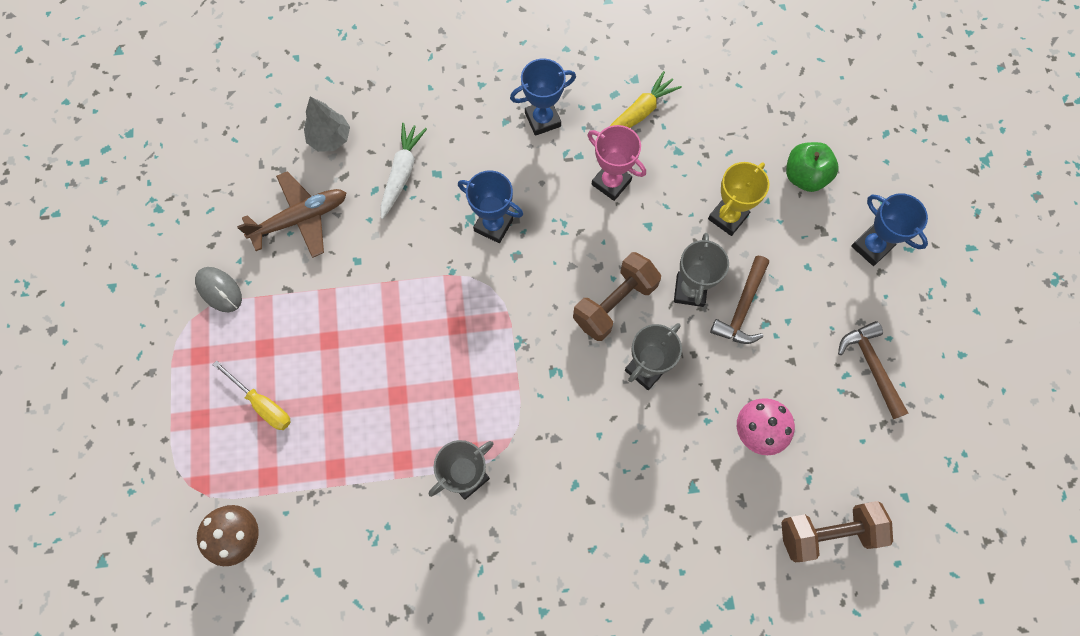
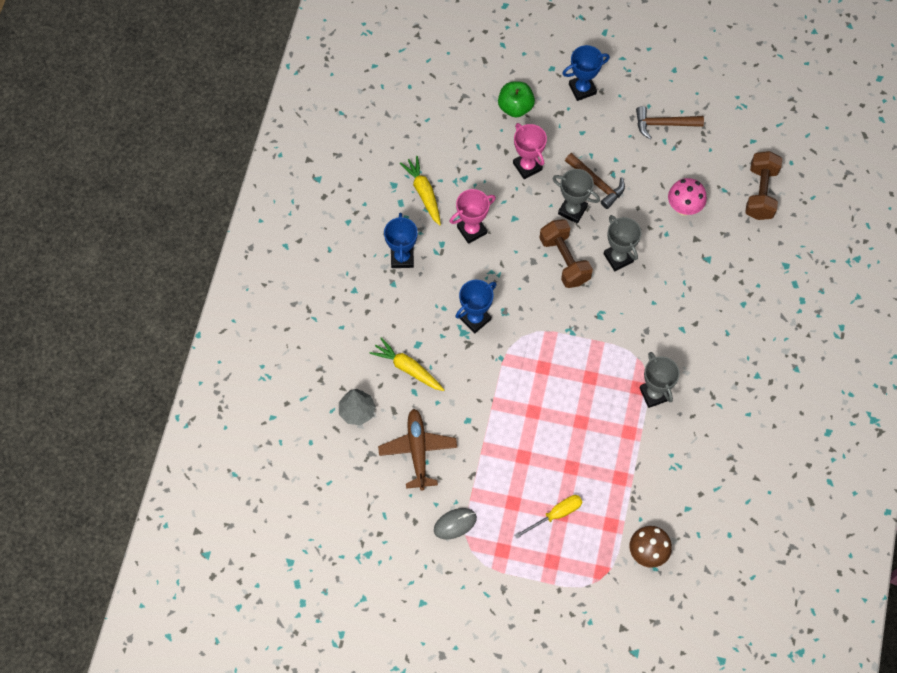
camera: 70 degrees left, 5 degrees down
white carrot [380,123,427,219] -> yellow carrot [370,338,444,391]
yellow trophy [708,162,769,236] -> pink trophy [513,123,547,179]

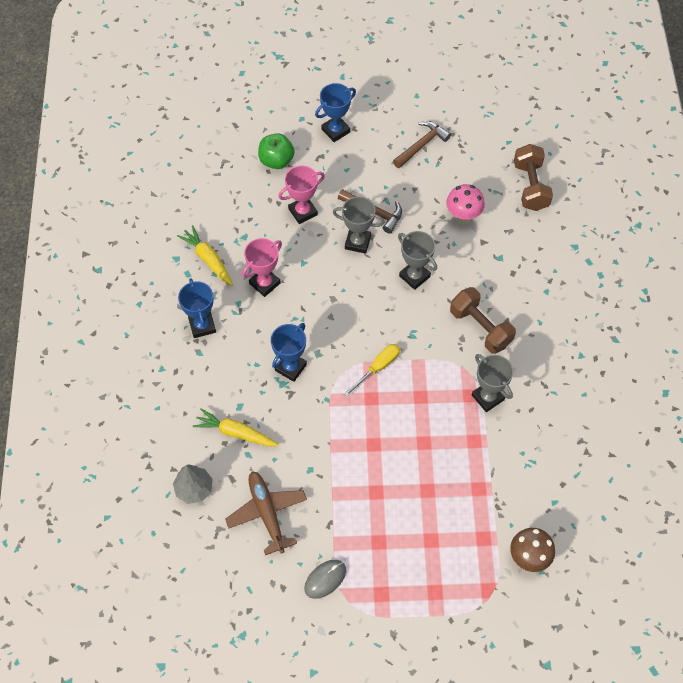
camera: 15 degrees left, 5 degrees down
pink trophy [513,123,547,179] -> pink trophy turned 75 degrees counterclockwise [279,166,325,224]
yellow screwdriver [514,495,582,539] -> yellow screwdriver moved to [344,344,400,397]
brown dumbbell [540,219,593,288] -> brown dumbbell moved to [450,287,516,354]
brown hammer [636,106,704,139] -> brown hammer turned 150 degrees clockwise [393,121,451,168]

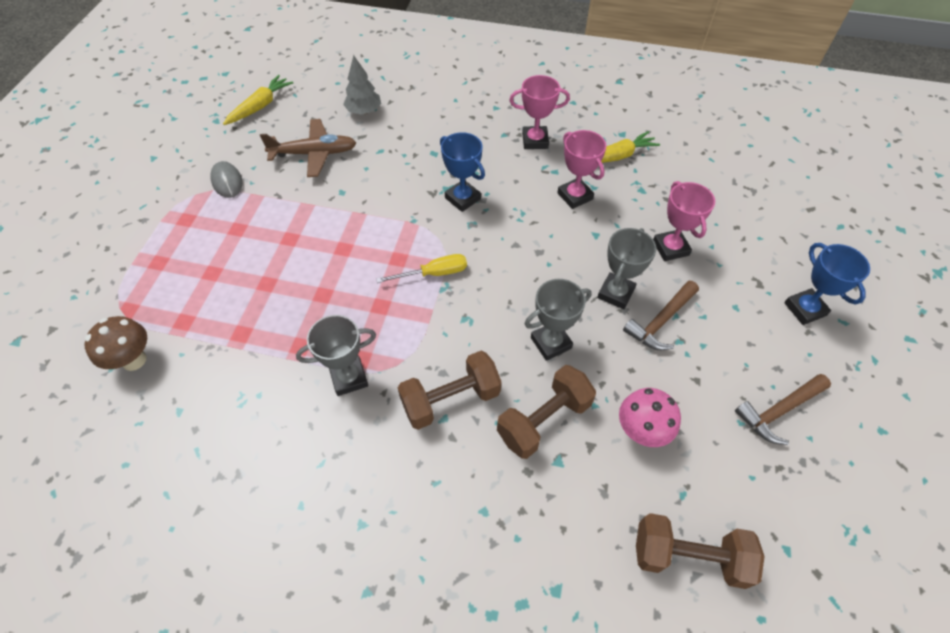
camera: 105 degrees right, 5 degrees down
blue trophy [178,278,216,338] -> pink trophy [509,75,570,149]
yellow carrot [193,408,279,447] -> yellow carrot moved to [223,75,293,125]
green apple [258,133,295,169] -> none
yellow screwdriver [344,344,400,397] -> yellow screwdriver turned 75 degrees counterclockwise [376,254,467,283]
brown hammer [393,121,451,168] -> brown hammer turned 90 degrees clockwise [735,374,831,445]
none -> brown dumbbell [497,365,596,459]

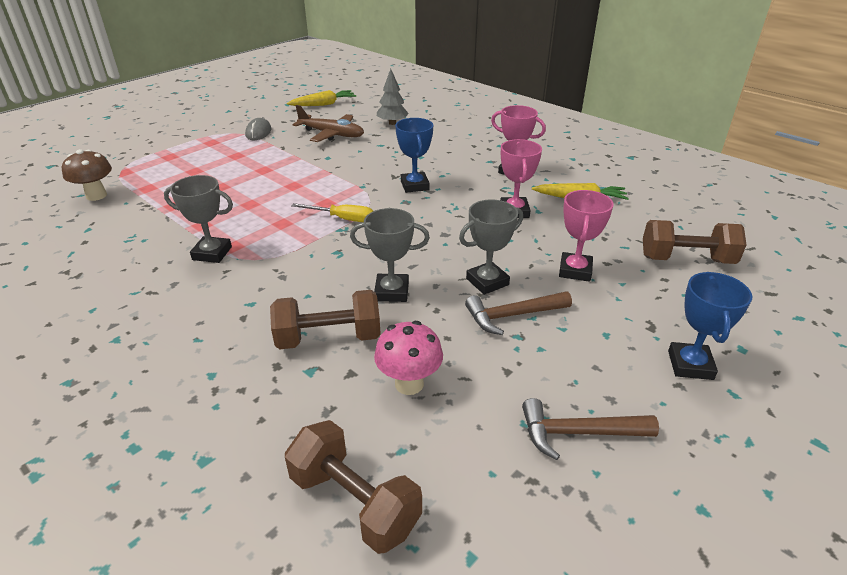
camera: 30 degrees right, 20 degrees down
brown dumbbell [398,351,502,430] -> brown dumbbell moved to [643,220,746,264]

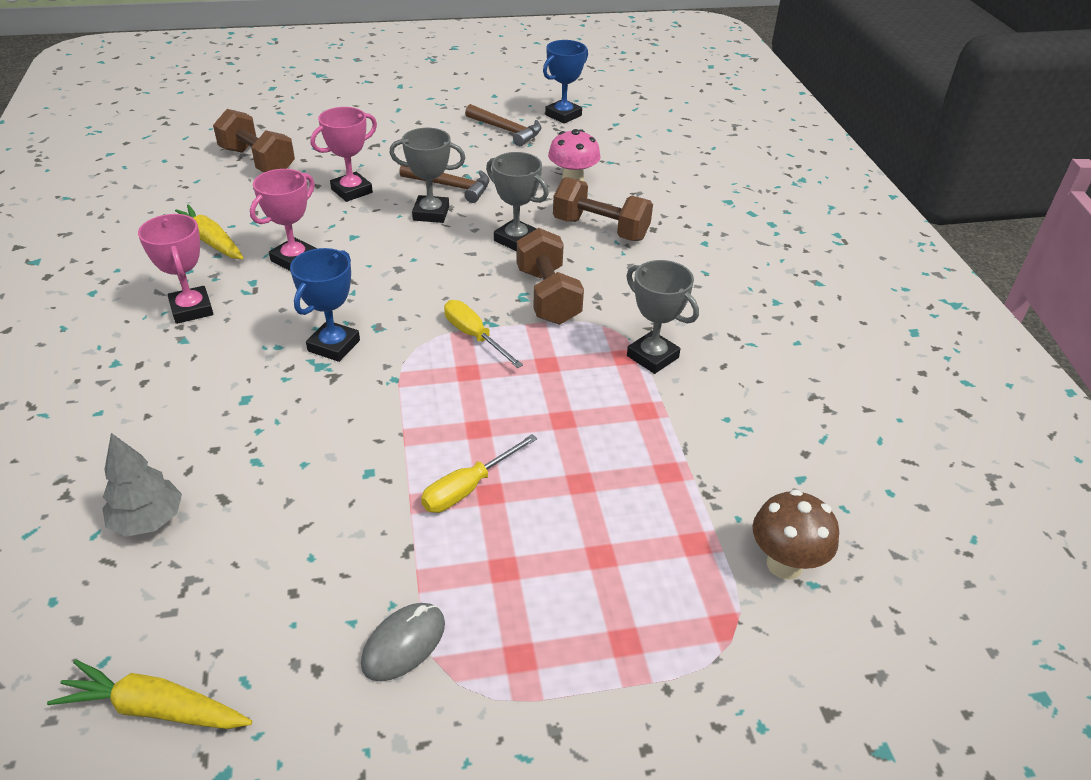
camera: 145 degrees left, 5 degrees up
brown dumbbell [285,420,422,554] -> brown dumbbell moved to [517,228,584,325]
brown plane [293,105,364,142] -> none
blue trophy [668,272,752,380] -> blue trophy moved to [543,40,588,124]
none -> yellow screwdriver [421,434,537,513]

